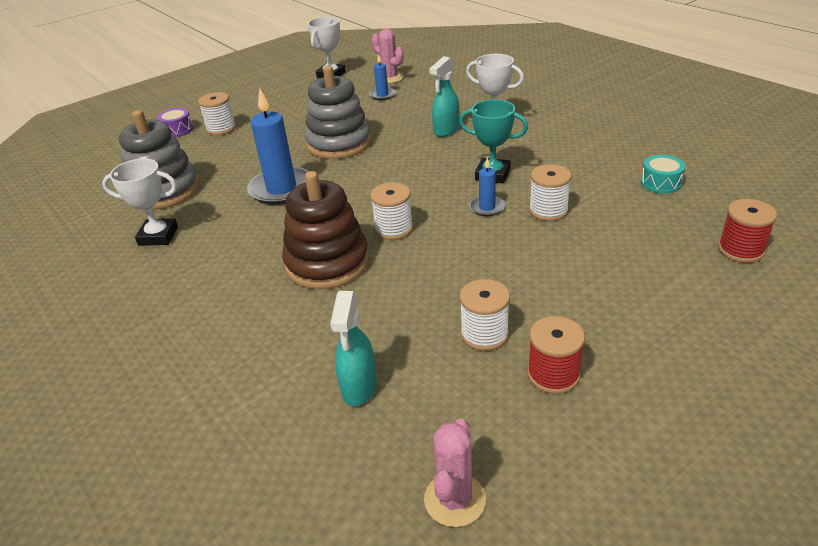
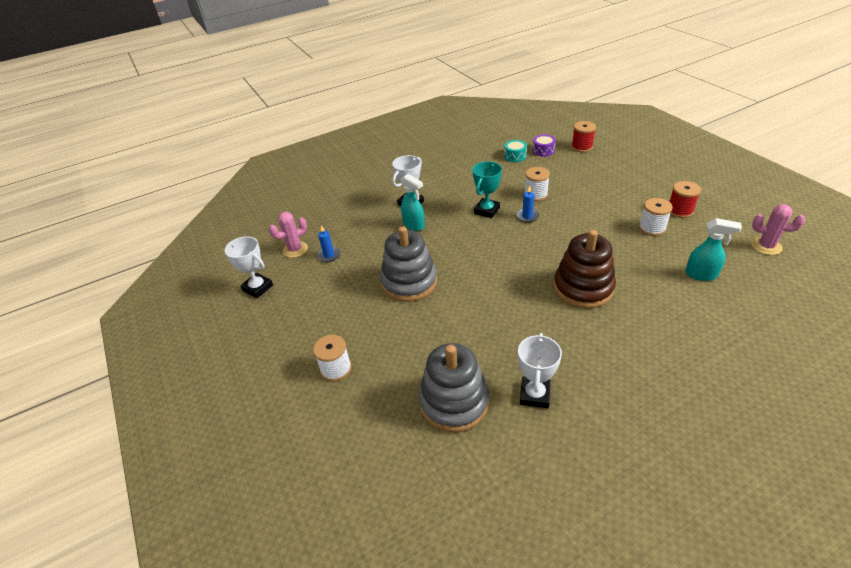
camera: 80 degrees left, 5 degrees up
purple drum [157,108,193,137] -> purple drum moved to [532,134,556,157]
blue candle [247,88,309,205] -> none
white spool [370,183,413,240] -> none

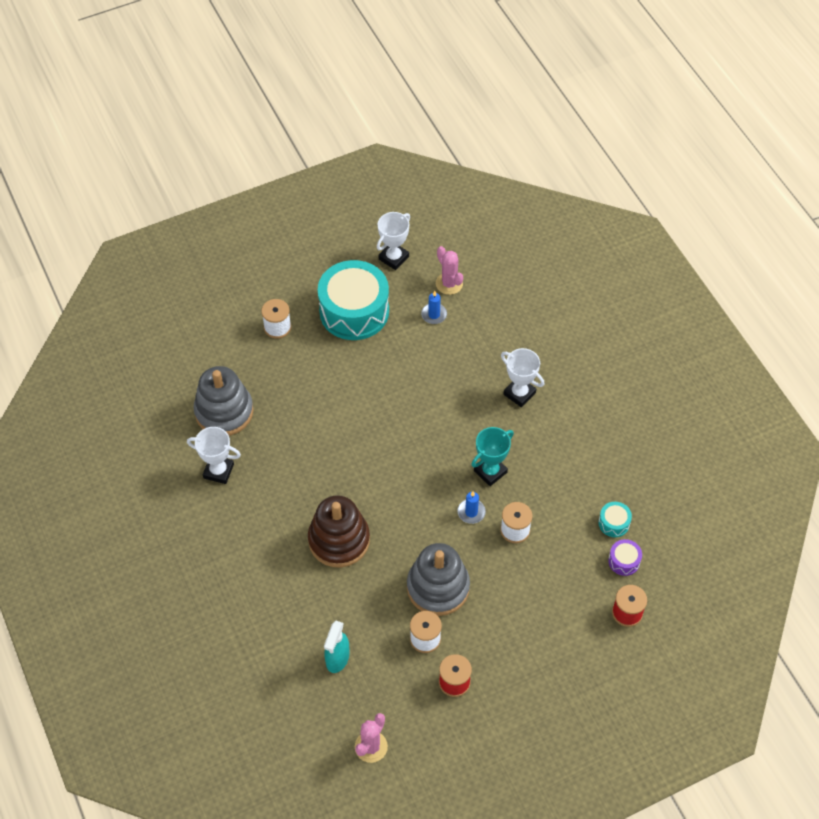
camera: 90 degrees right, 15 degrees up
grey stacking toy [380,226,437,302] -> grey stacking toy moved to [407,543,470,616]
turquoise spray bottle [401,174,425,231] -> none
turquoise trophy [473,161,502,218] -> turquoise trophy turned 75 degrees counterclockwise [471,427,514,486]
none -> turquoise drum [318,260,389,340]

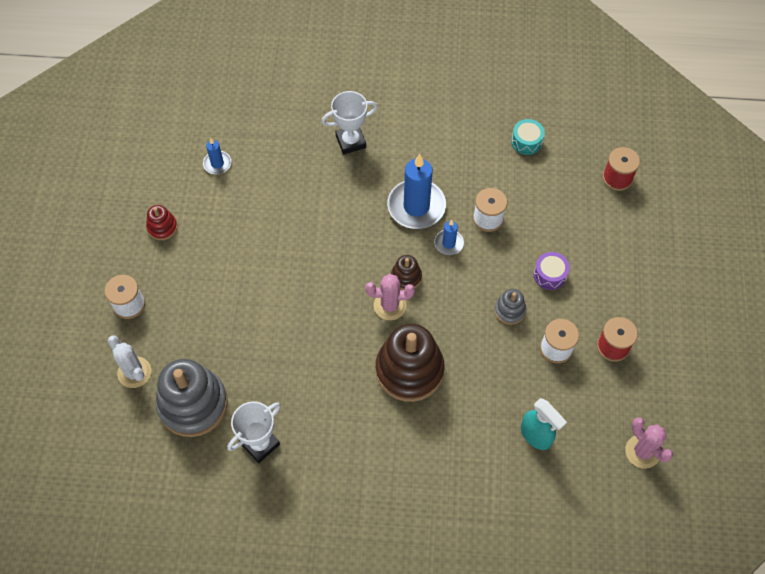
camera: 60 degrees left, 5 degrees up
turquoise drum [318,260,389,340] -> red stacking toy [146,205,177,240]
white trophy [377,212,410,270] -> none
grey stacking toy [407,543,470,616] -> grey stacking toy [494,289,526,325], size x0.47
pink cactus [436,246,463,295] -> pink cactus moved to [365,274,415,320]
turquoise trophy [471,427,514,486] -> blue candle [387,154,446,229]
purple drum [608,539,642,576] -> purple drum moved to [534,252,570,290]
none -> white cactus [107,335,151,388]
none -> brown stacking toy [391,255,422,290]

